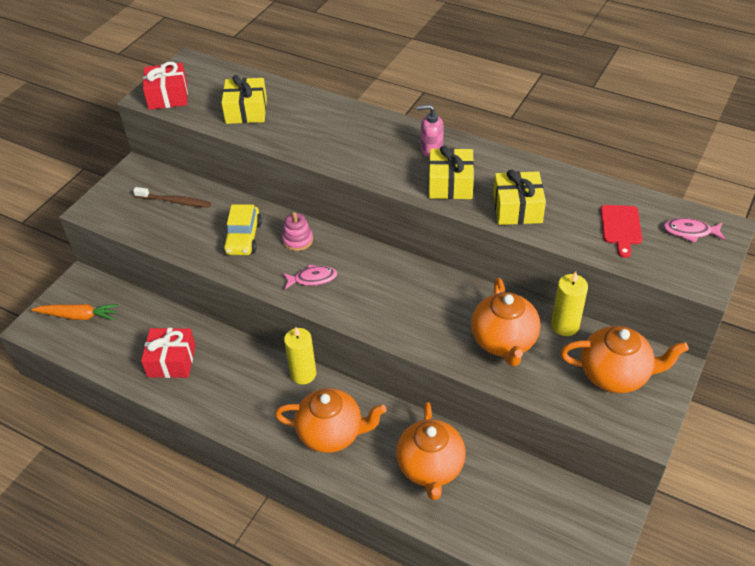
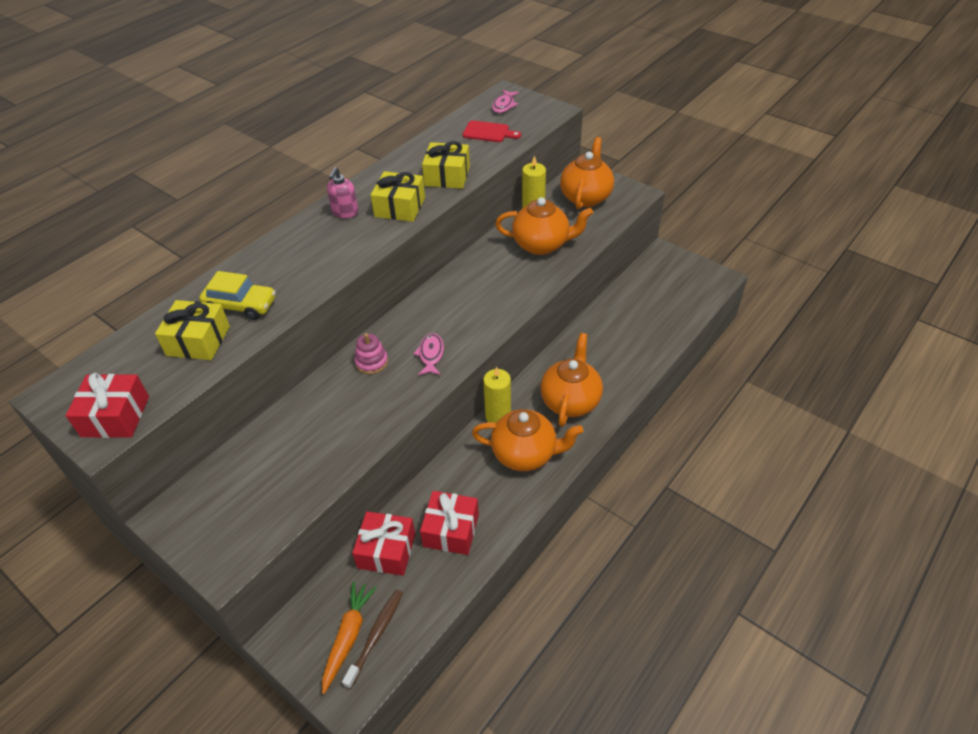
camera: 80 degrees left, 0 degrees up
brown toothbrush [133,187,211,208] -> brown toothbrush moved to [342,590,403,689]
yellow car [223,204,262,255] -> yellow car moved to [199,271,276,320]
orange teapot [396,402,466,500] -> orange teapot moved to [472,409,583,471]
none -> red gift [352,511,415,576]

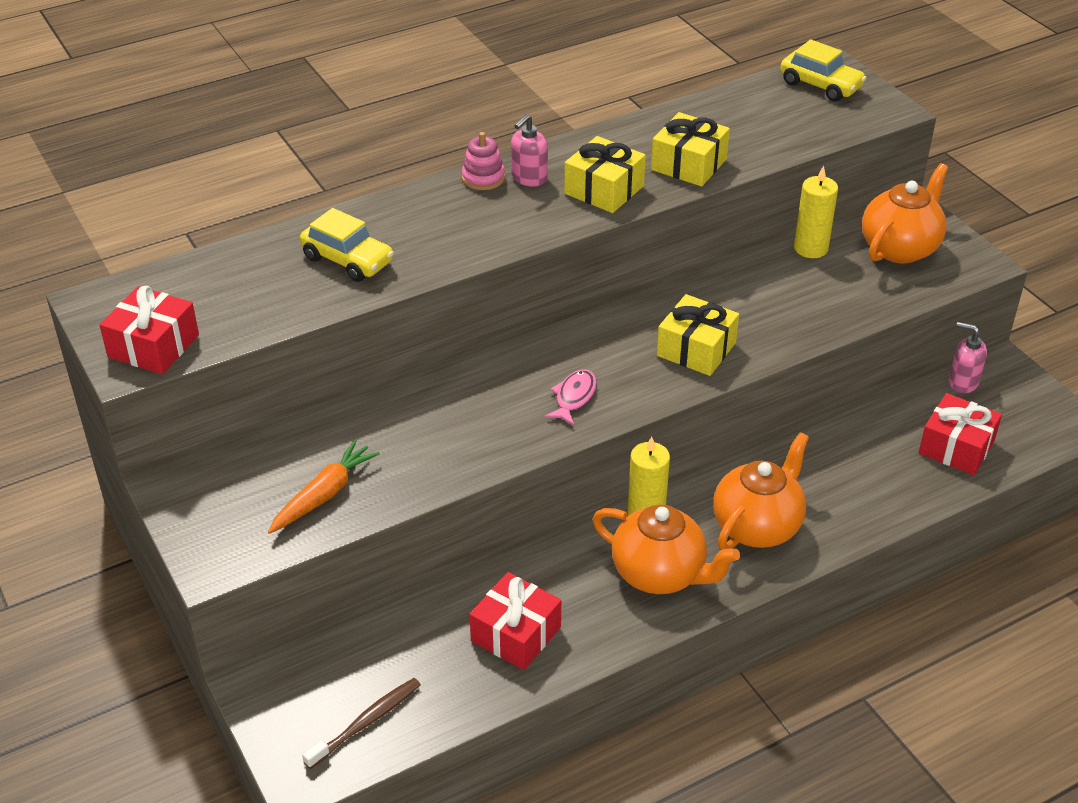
camera: 20 degrees right, 5 degrees down
yellow gift [155,300,230,360] -> yellow gift moved to [657,294,739,376]
orange carrot [322,581,377,694] -> orange carrot moved to [268,440,380,534]
red gift [352,511,415,576] -> red gift moved to [919,393,1002,475]
pink stacking toy [354,333,388,374] -> pink stacking toy moved to [462,132,505,190]
red cutting board [462,121,521,142] -> none
pink fish [492,90,519,113] -> yellow car [780,39,867,102]
orange teapot [495,197,593,255] -> none
none -> pink soap dispenser [949,322,987,393]

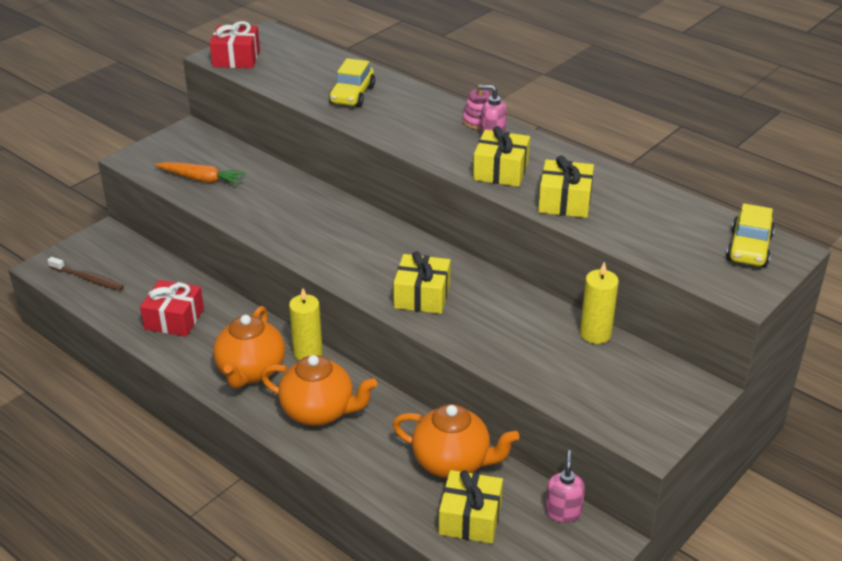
camera: 70 degrees right, 5 degrees down
pink fish [544,369,597,426] -> none
orange teapot [862,163,949,264] -> orange teapot moved to [393,404,519,478]
red gift [919,393,1002,475] -> yellow gift [439,470,503,544]

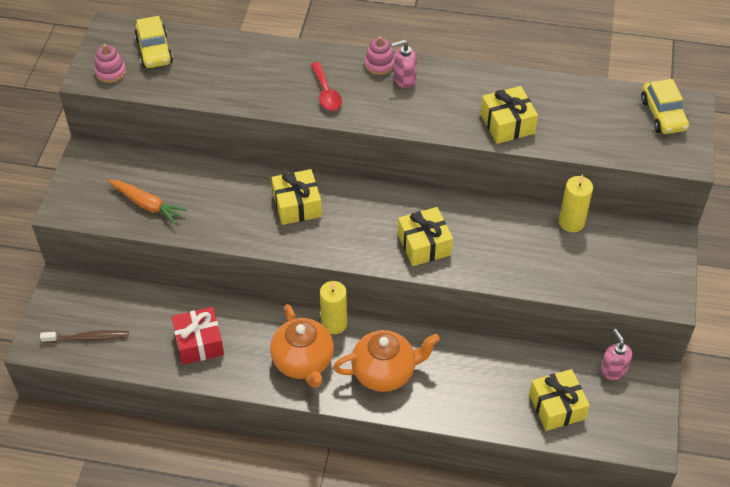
camera: 30 degrees left, 15 degrees up
orange carrot [155,162,246,185] -> orange carrot turned 45 degrees clockwise [107,180,187,224]
red gift [210,21,260,68] -> pink stacking toy [94,44,126,83]
yellow car [329,58,375,107] -> yellow car moved to [135,16,173,68]
orange teapot [393,404,519,478] -> none
yellow gift [473,126,530,187] -> yellow gift moved to [272,169,322,225]
none -> red spoon [311,62,342,111]

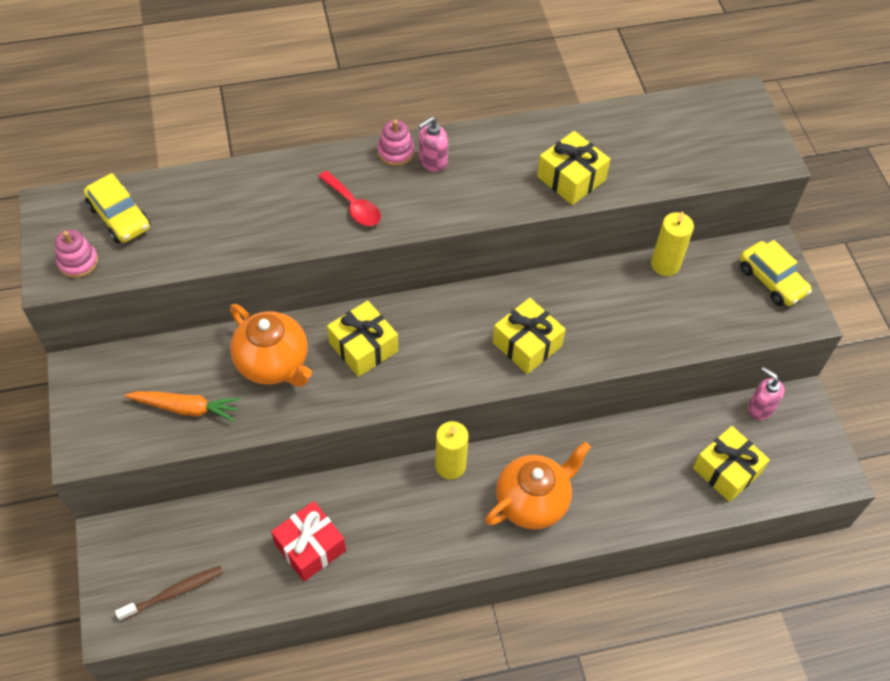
camera: 25 degrees left, 5 degrees up
orange teapot [270,304,334,388] -> orange teapot moved to [230,304,312,386]
yellow car [641,79,689,134] -> yellow car moved to [740,240,812,306]

